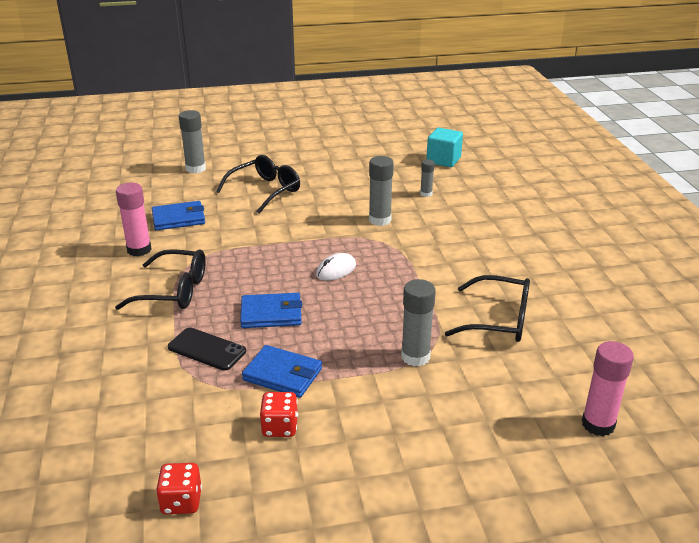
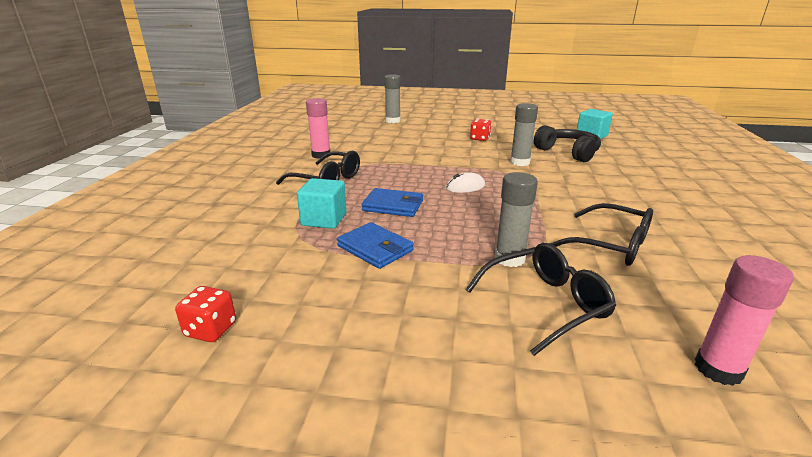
camera: 20 degrees right, 5 degrees down
blue wallet [152,201,205,230] -> none
black phone [168,327,246,371] -> turquoise cube [297,178,347,229]
black glasses [216,155,300,214] -> black glasses moved to [466,243,616,356]
red dice [260,392,298,437] -> red dice moved to [470,119,492,141]
grey glue stick [420,159,435,197] -> black headphones [534,125,601,162]

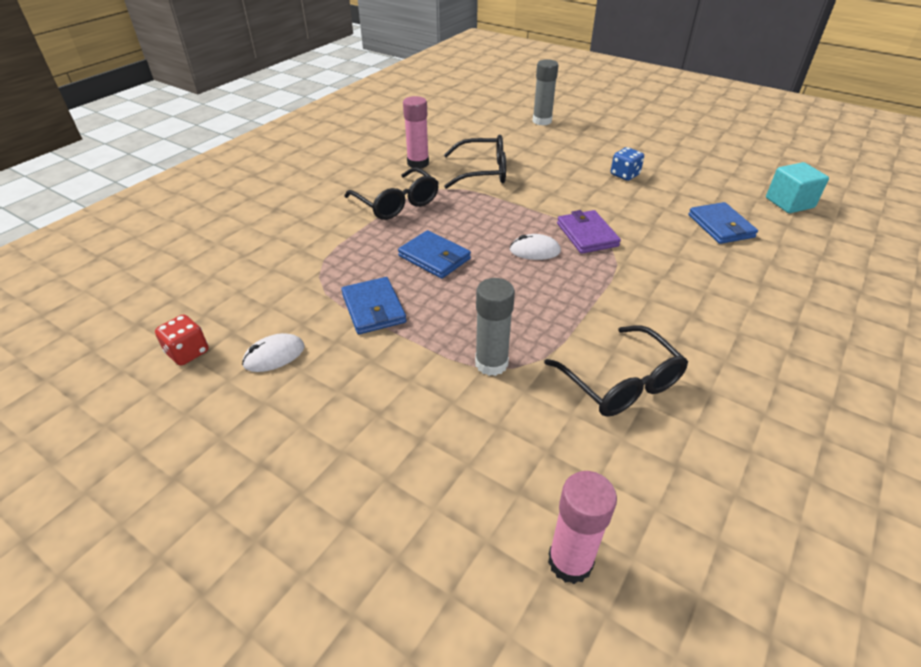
camera: 25 degrees right, 15 degrees up
turquoise cube [297,178,347,229] -> none
black glasses [466,243,616,356] -> black glasses moved to [444,135,506,189]
red dice [470,119,492,141] -> blue dice [611,147,644,181]
grey glue stick [510,103,538,166] -> none
black headphones [534,125,601,162] -> blue wallet [688,202,758,244]
none -> white mouse [242,333,305,372]
none -> purple wallet [557,210,621,254]

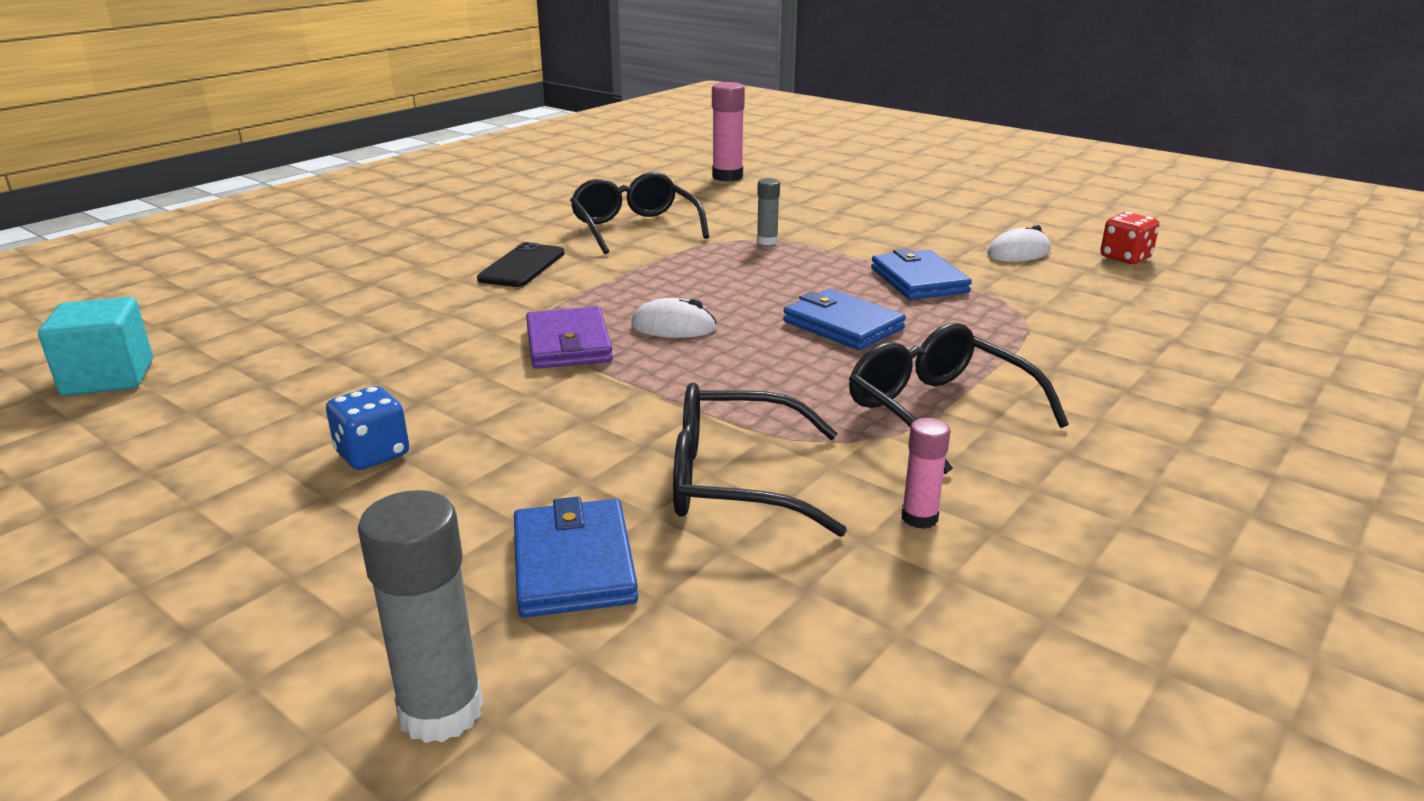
camera: 175 degrees left, 15 degrees down
pink glue stick [403,96,429,168] -> pink glue stick [901,418,950,529], size x0.57
grey glue stick [475,278,515,376] -> grey glue stick [757,178,780,245], size x0.57
blue wallet [688,202,758,244] -> blue wallet moved to [514,497,638,618]
none -> black phone [477,242,565,287]

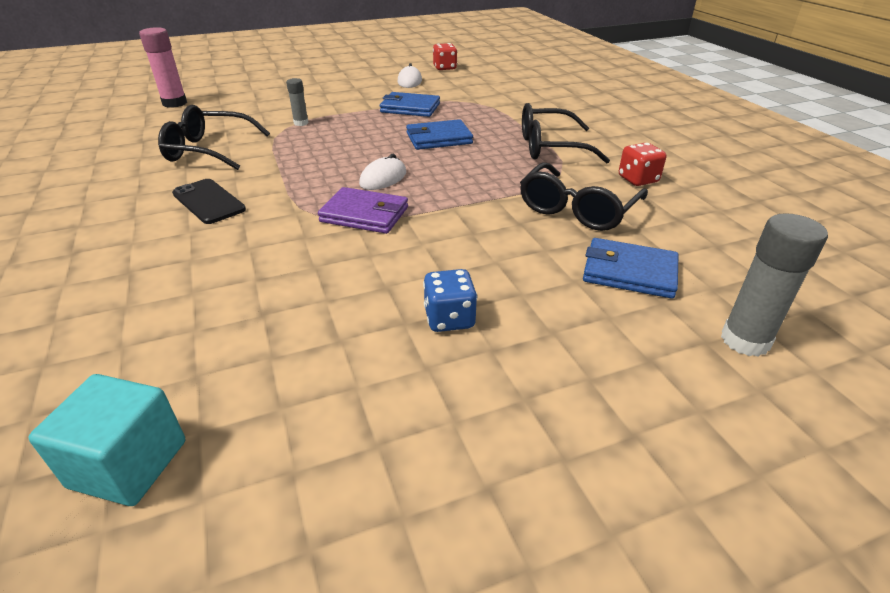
camera: 60 degrees left, 10 degrees up
pink glue stick [901,418,950,529] -> red dice [619,143,666,186]

